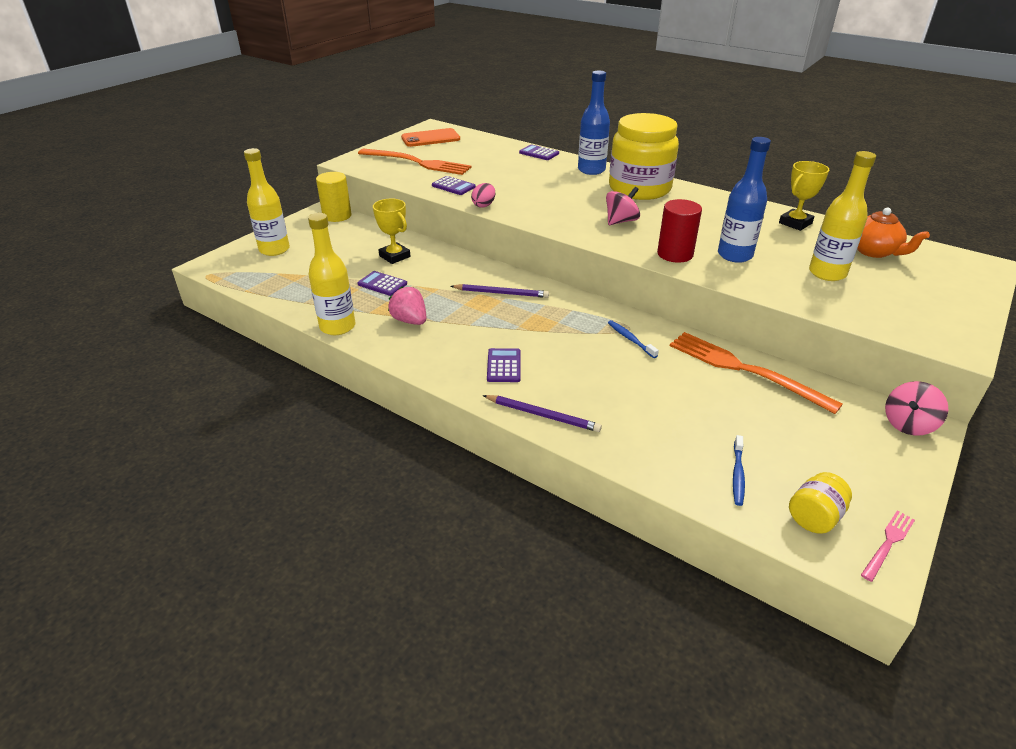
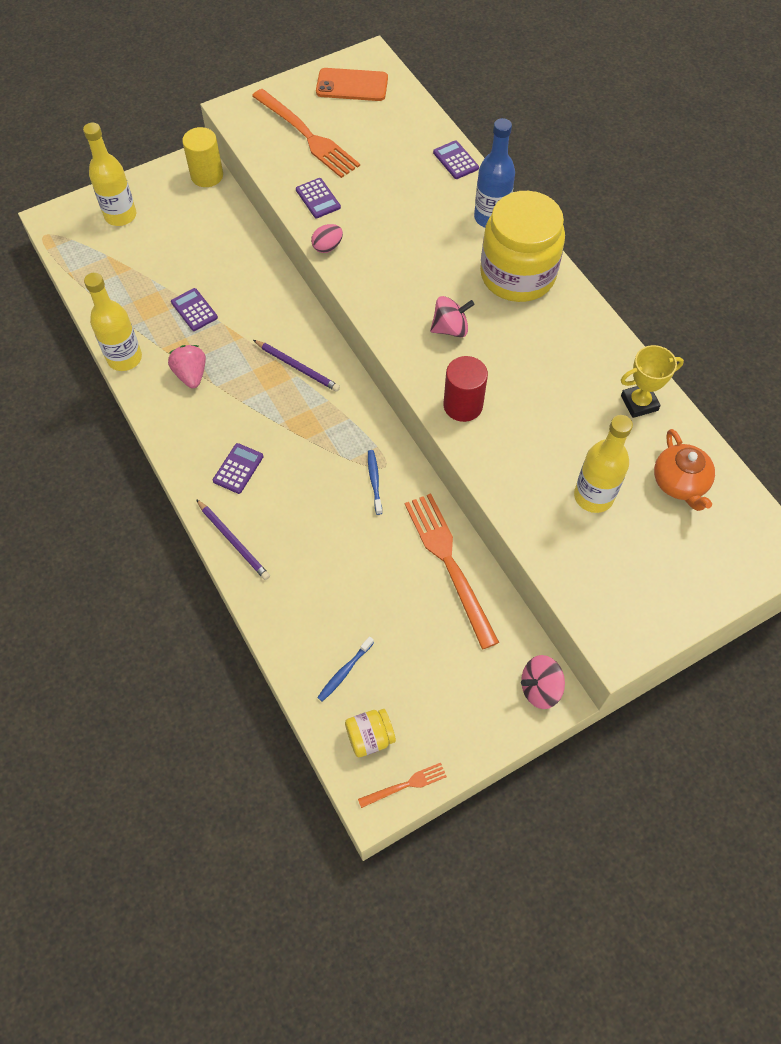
camera: 25 degrees right, 25 degrees up
yellow trophy [373,198,411,264] -> none
blue bottle [718,137,771,263] -> none
pink fork [861,511,915,582] -> orange fork [358,763,447,808]

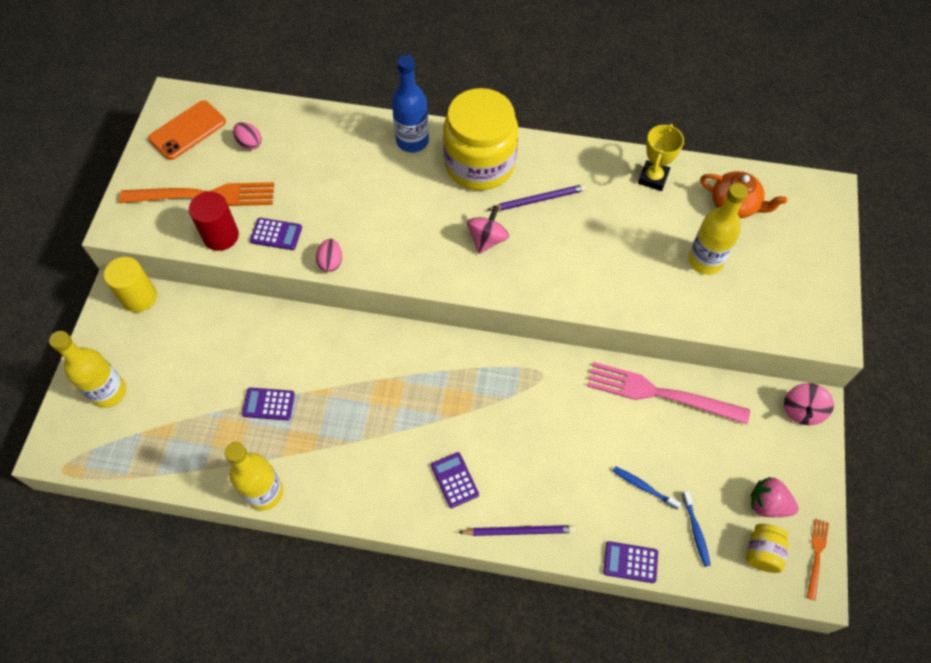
camera: 50 degrees left, 0 degrees up
pink strawberry [168,345,206,388] -> pink strawberry moved to [751,477,799,517]
purple pencil [253,340,340,392] -> purple pencil moved to [488,184,586,211]
blue toothbrush [368,450,382,515] -> blue toothbrush moved to [613,466,681,509]
orange fork [405,494,499,649] -> pink fork [587,362,750,424]
purple calculator [433,140,479,179] -> purple calculator moved to [603,541,658,583]
red cylinder [443,356,488,422] -> red cylinder moved to [189,191,239,251]
none -> pink egg [233,122,262,150]

